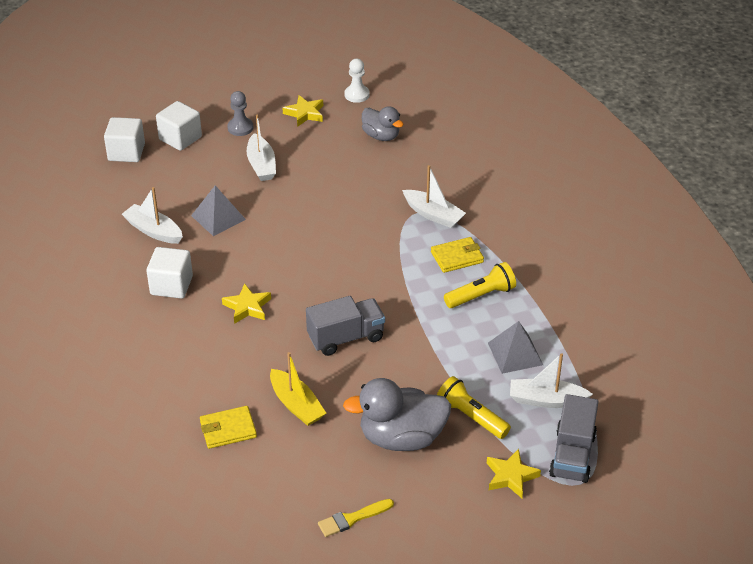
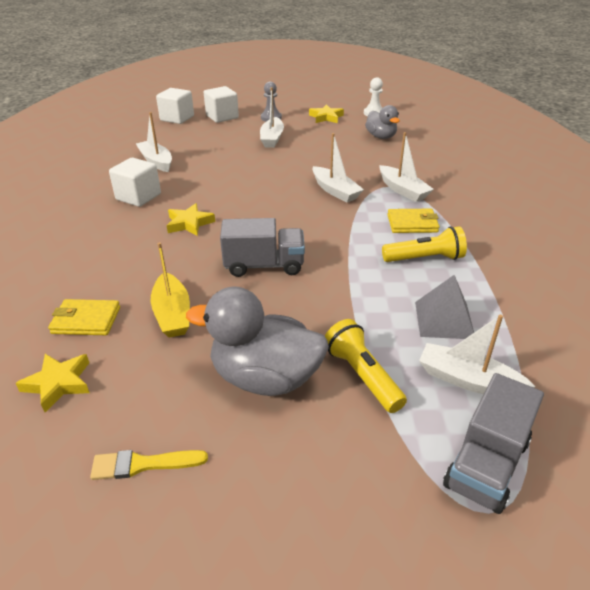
camera: 20 degrees right, 5 degrees down
grey pyramid [191,185,246,236] -> none
yellow star [487,449,541,498] -> yellow star moved to [16,354,89,412]
none -> white boat [313,133,364,202]

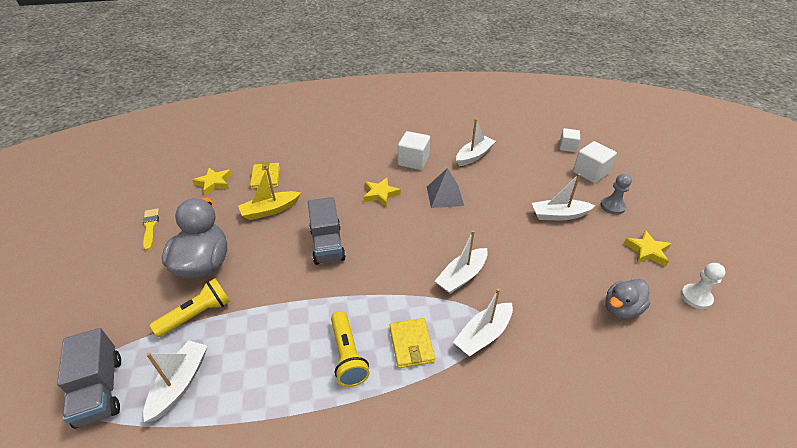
camera: 80 degrees right, 5 degrees up
white cube [156,88,194,124] -> white cube [559,128,580,152], size x0.66
grey pyramid [415,275,474,339] -> grey pyramid moved to [427,168,464,208]
grey truck [443,373,544,514] -> grey truck turned 135 degrees counterclockwise [57,328,121,429]

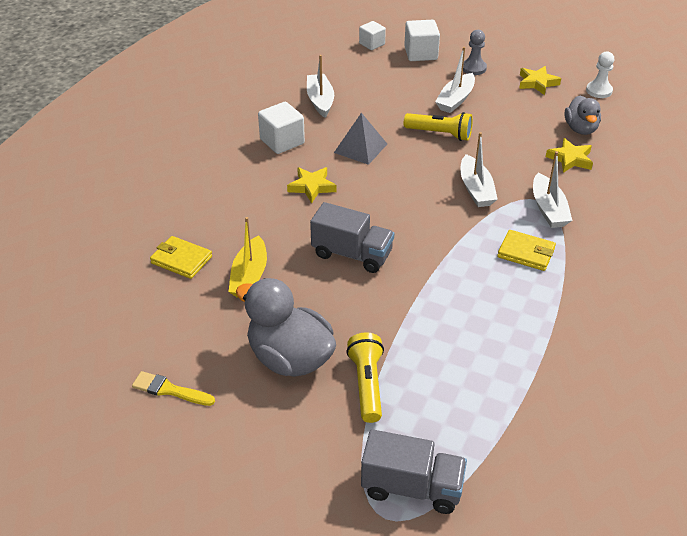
camera: 55 degrees left, 0 degrees up
white boat [143,340,207,422] -> none
yellow star [192,168,232,196] -> yellow star moved to [546,138,593,173]
yellow flashlight [331,311,370,387] -> yellow flashlight moved to [404,112,473,141]

